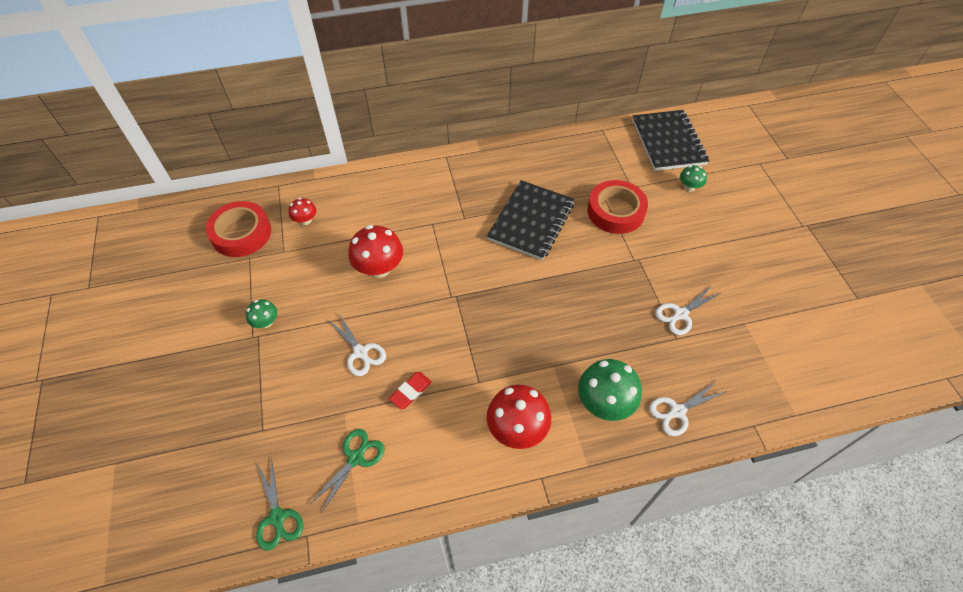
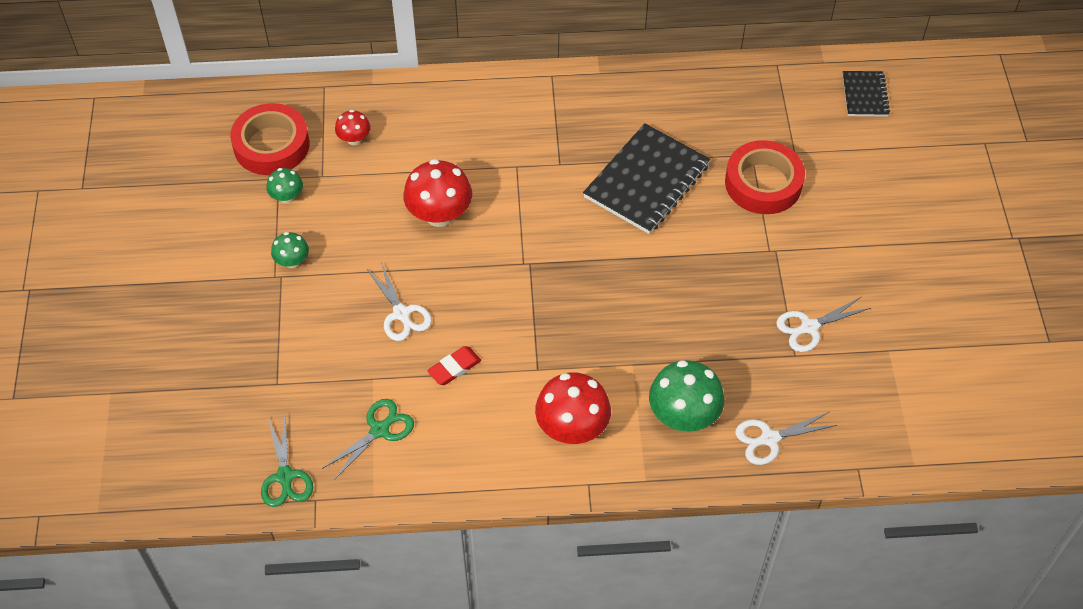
camera: 10 degrees right, 0 degrees up
black notebook [632,110,709,171] -> black notebook [842,71,890,117], size x0.53
green mushroom [680,165,707,192] -> green mushroom moved to [266,168,303,204]

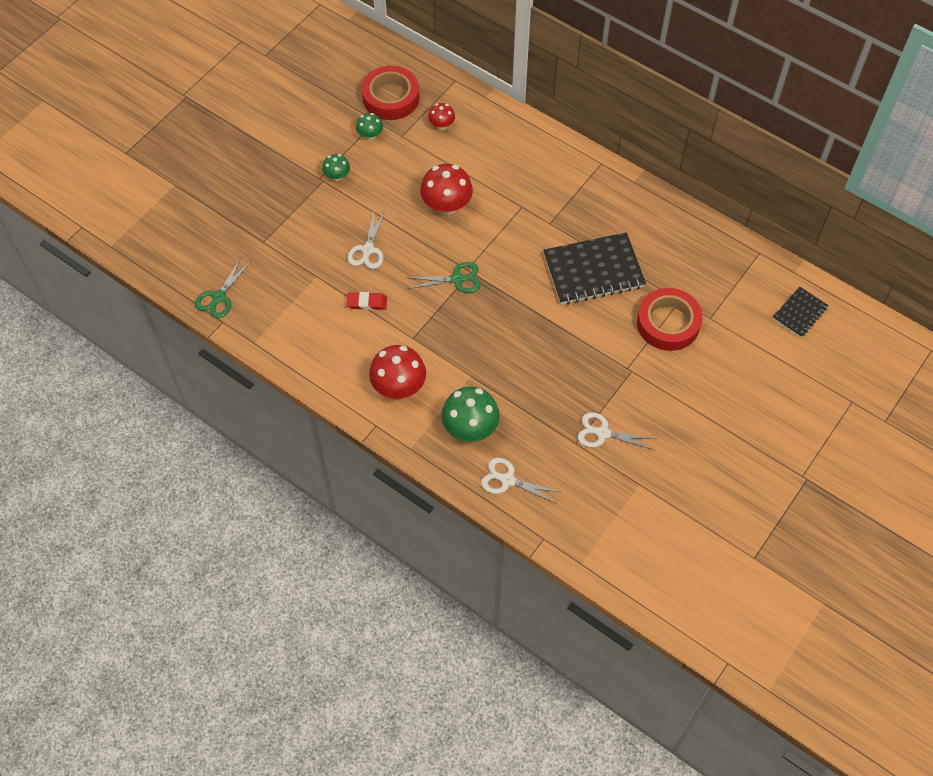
camera: 40 degrees right, 5 degrees up
green scissors [322,399,414,480] -> green scissors moved to [407,262,481,293]

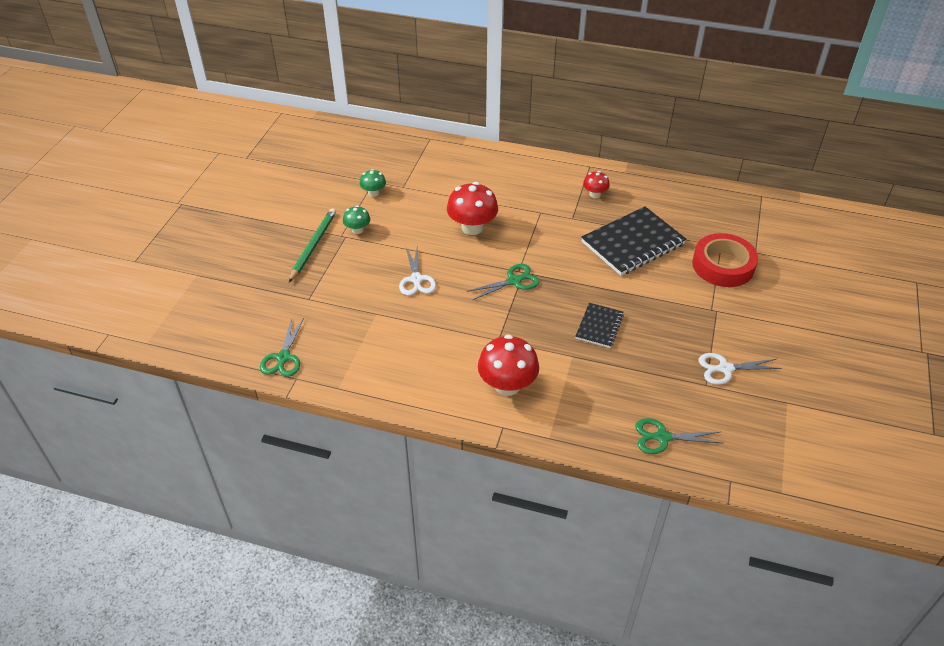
camera: 20 degrees left, 15 degrees down
red eraser [346,292,387,310] -> none
red tape [362,66,419,120] -> none
red mushroom [428,103,455,130] -> red mushroom moved to [583,171,610,198]
green mushroom [441,386,500,442] -> none
white scissors [481,458,560,503] -> green scissors [635,418,724,454]
black notebook [773,287,828,338] -> black notebook moved to [575,303,624,348]
none -> green pencil [289,208,336,282]

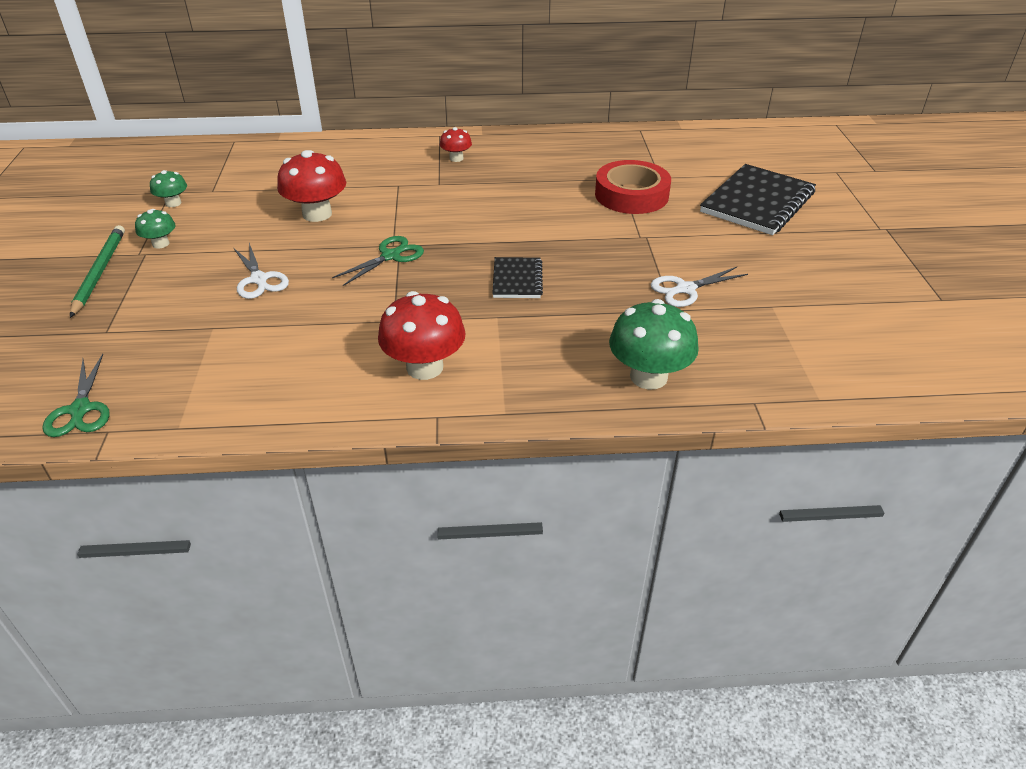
camera: 20 degrees left, 5 degrees down
black notebook [581,206,686,276] -> black notebook moved to [700,164,816,235]
green scissors [635,418,724,454] -> green mushroom [609,299,699,390]

